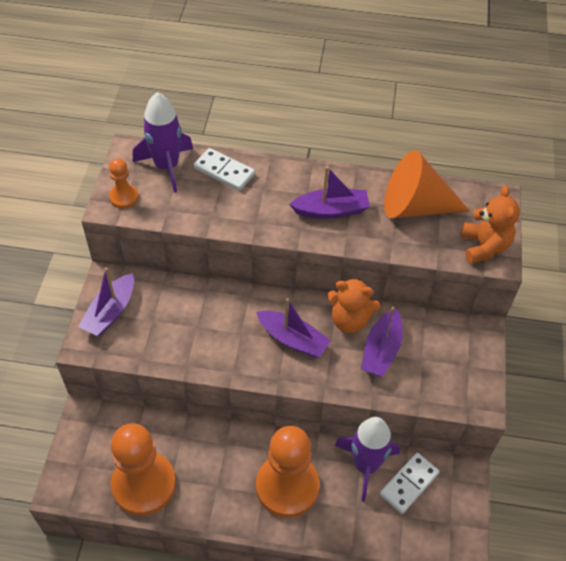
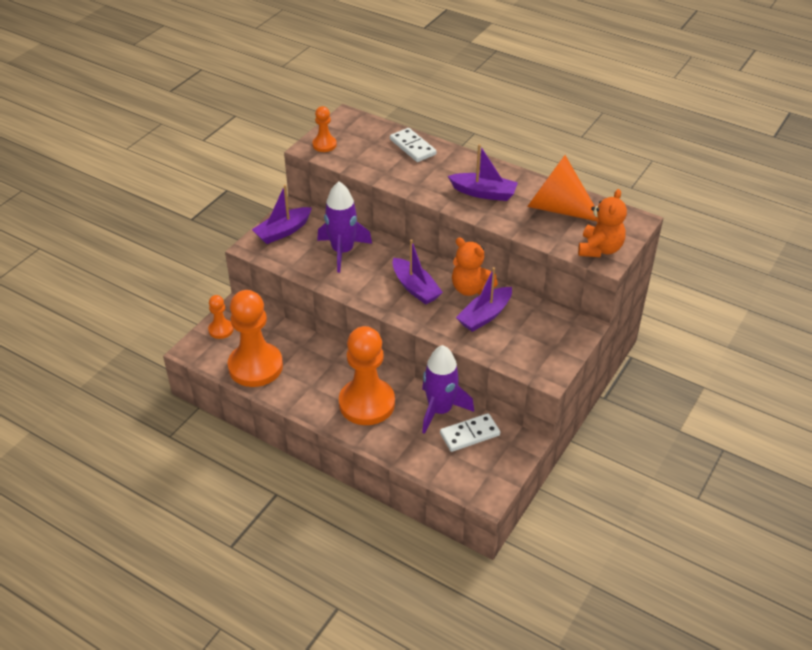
camera: 25 degrees right, 10 degrees down
purple rocket [133,92,193,193] -> purple rocket moved to [317,181,372,273]
none -> orange pawn [208,295,234,339]

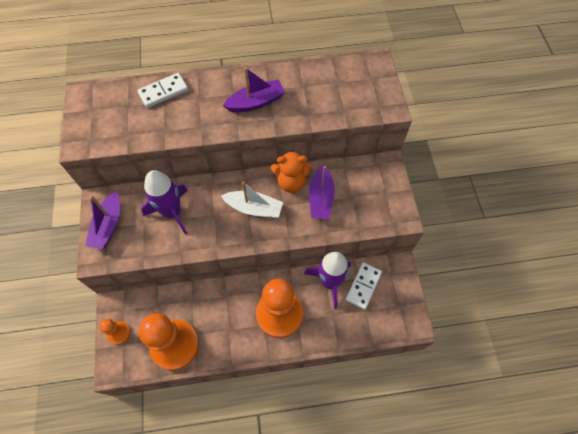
camera: 40 degrees left, 20 degrees up
orange pawn [312,106,337,152] -> none
white domino [390,128,437,162] -> white domino turned 45 degrees counterclockwise [137,73,188,108]
purple boat [392,239,443,305] -> white boat [221,181,283,218]
orange cone [527,155,596,221] -> none
orange teddy bear [578,189,627,257] -> none

